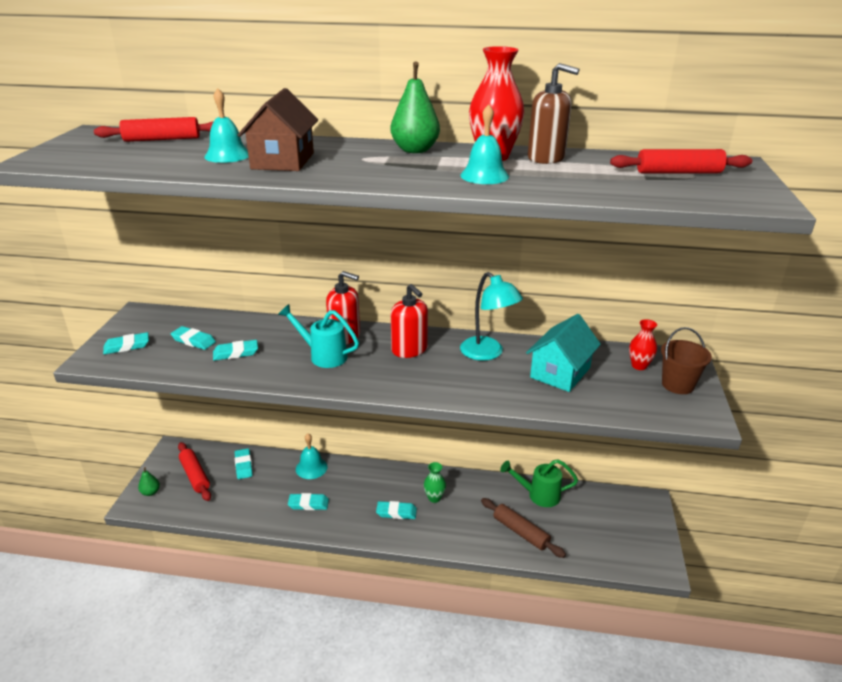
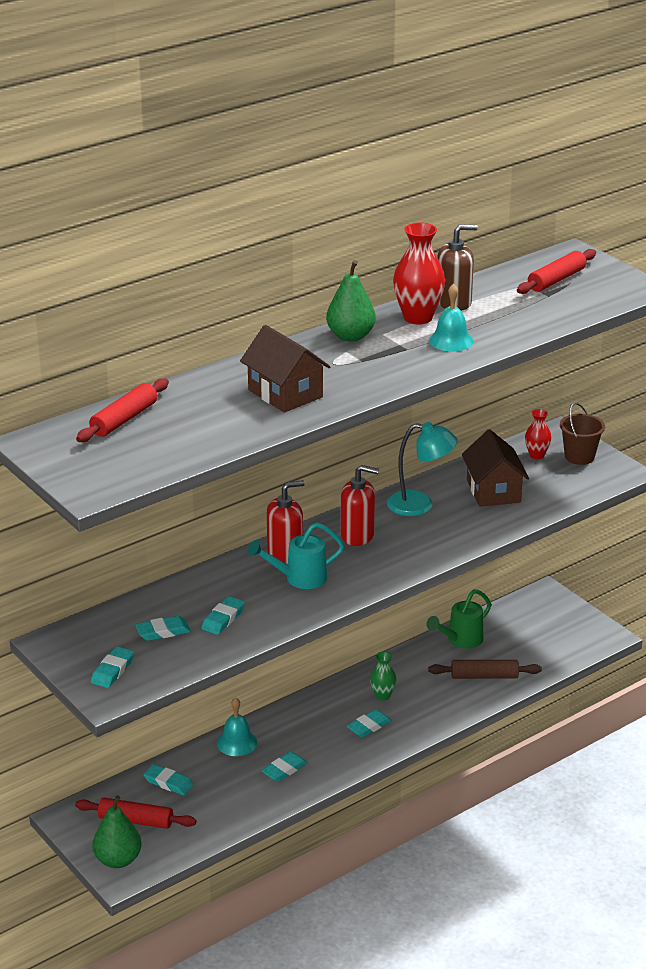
camera: 45 degrees left, 0 degrees up
green pear [138,467,160,496] -> green pear [92,795,142,868], size x1.84
turquoise bell [205,88,249,163] -> none
turquoise house [526,314,601,392] -> brown house [462,429,529,507]

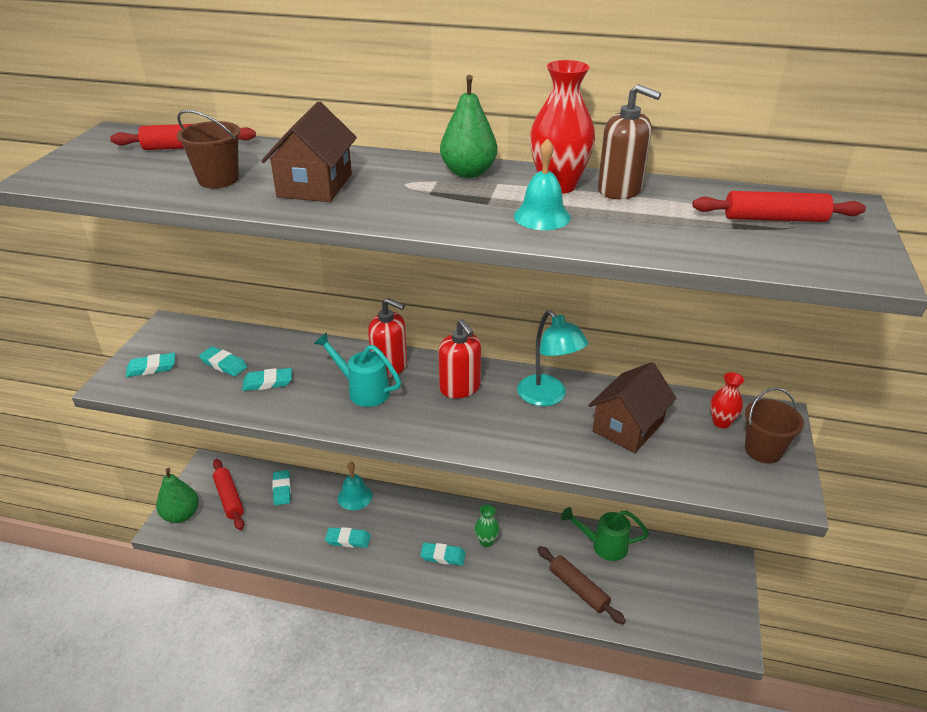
camera: 50 degrees right, 5 degrees up
none -> brown bucket [177,110,241,188]

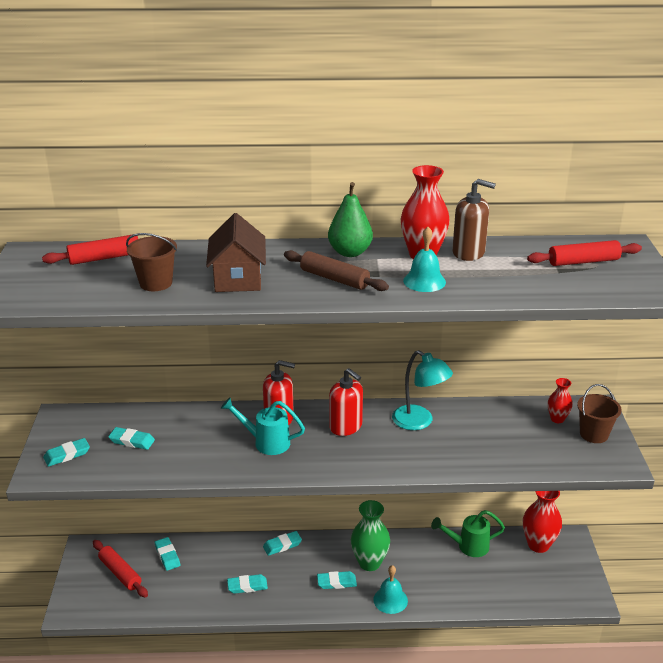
camera: 15 degrees left, 5 degrees down
green pear [156,468,199,523] -> none
turquoise eraser [242,368,292,391] -> turquoise eraser moved to [263,531,302,556]
turquoise bell [337,461,373,510] -> turquoise bell moved to [373,565,408,614]
green vase [475,505,500,547] -> green vase [351,500,390,571], size x1.76
brown rolling pin [537,546,626,624] -> brown rolling pin moved to [284,250,389,291]
brown house [588,362,677,453] -> none
none -> red vase [523,491,562,553]

